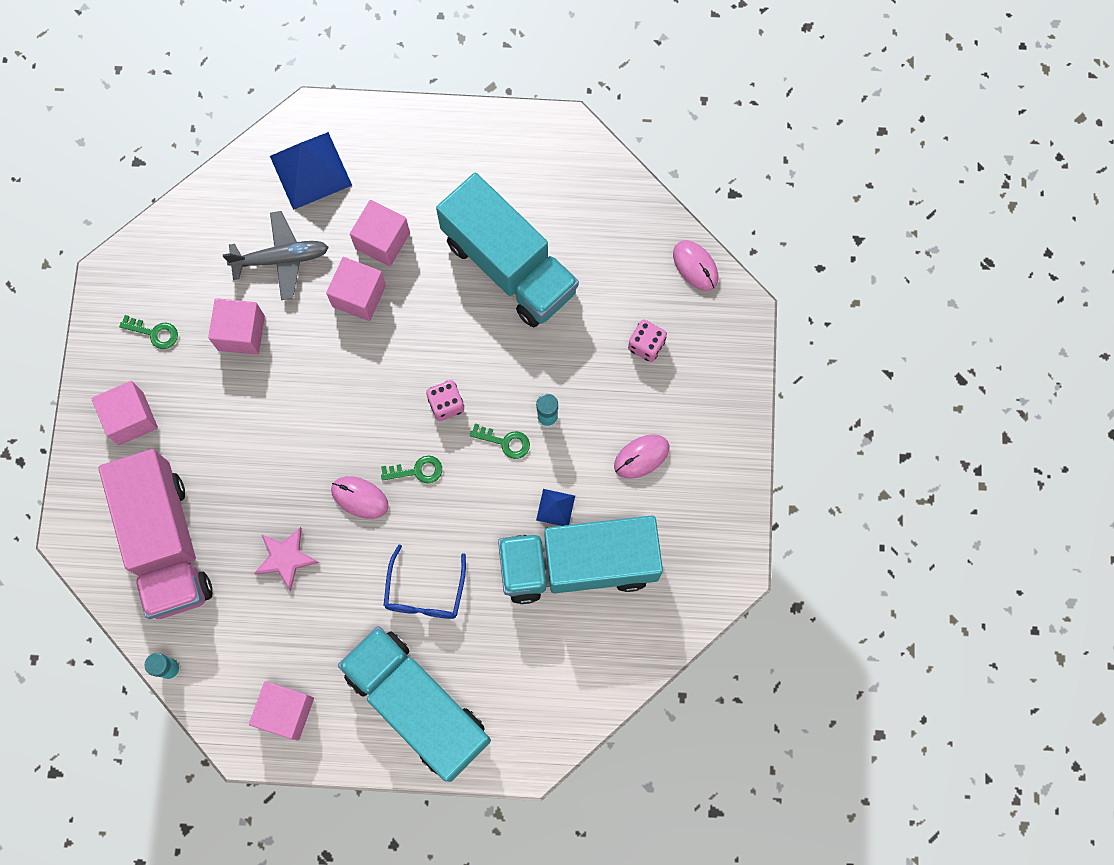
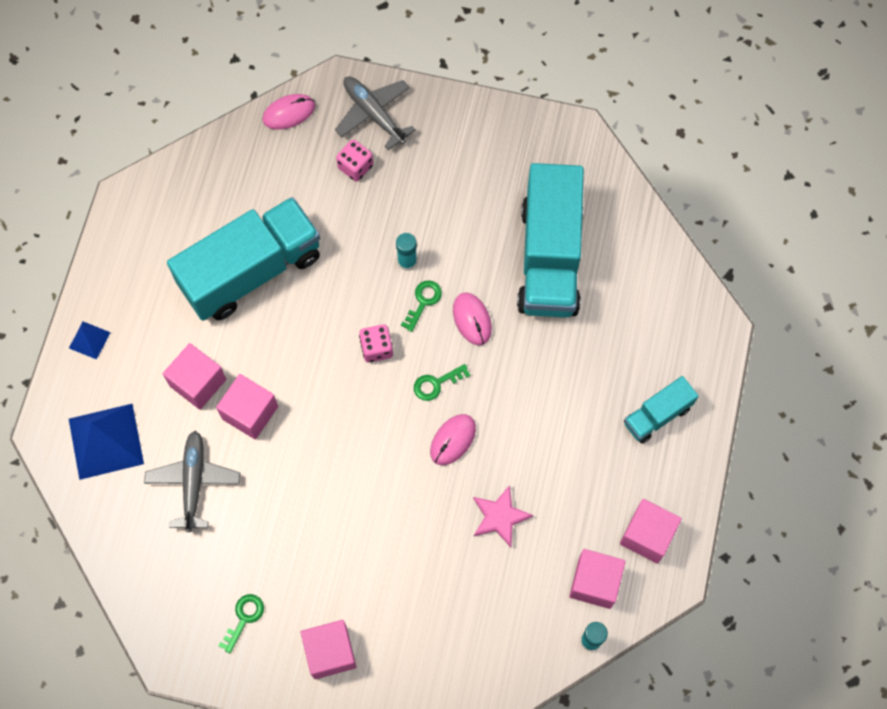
camera: 80 degrees left, 5 degrees down
pink truck [99,449,212,619] -> none
pink cube [208,298,265,355] -> pink cube moved to [569,549,626,609]
turquoise truck [338,626,491,782] -> turquoise truck [624,376,699,444], size x0.49
green key [381,455,442,483] -> green key turned 120 degrees counterclockwise [414,364,470,401]
blue glasses [383,545,466,619] -> none
blue pyramid [536,489,575,526] -> blue pyramid moved to [69,321,111,360]
pink mouse [614,434,669,479] -> pink mouse moved to [453,292,492,345]
none -> grey plane [335,77,416,150]

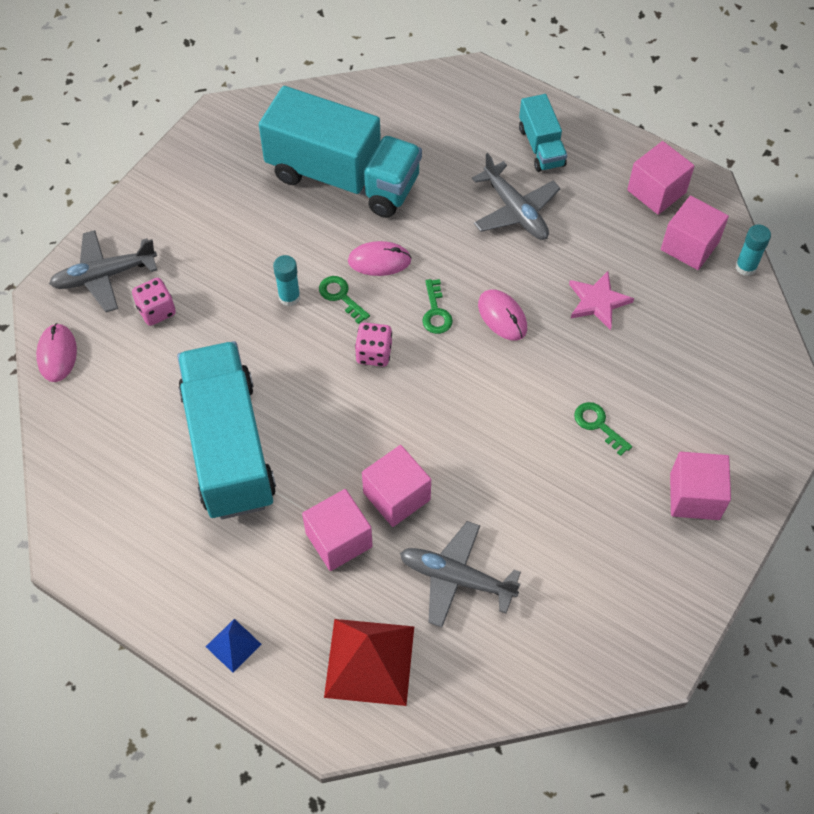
camera: 70 degrees left, 10 degrees down
blue pyramid [69,404,144,480] -> red pyramid [324,619,414,706]
green key [219,594,264,654] -> green key moved to [574,402,632,456]
none -> grey plane [472,153,561,240]

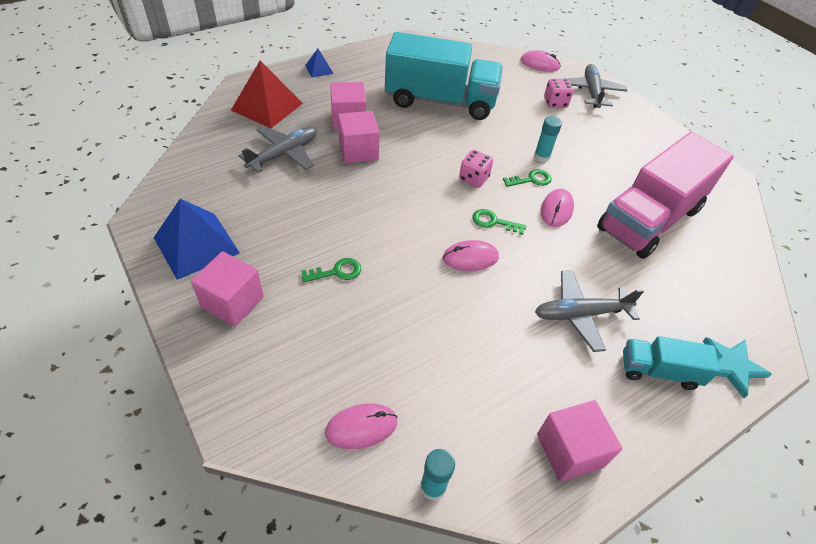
camera: 110 degrees right, 10 degrees down
turquoise truck [259,86,422,218] -> pink truck [597,132,734,259]
pink star [569,271,634,330] -> none
pink cube [661,196,729,270] -> none
none -> blue pyramid [154,199,240,280]
none -> pink mouse [325,404,397,449]
none -> turquoise star [703,337,772,398]

